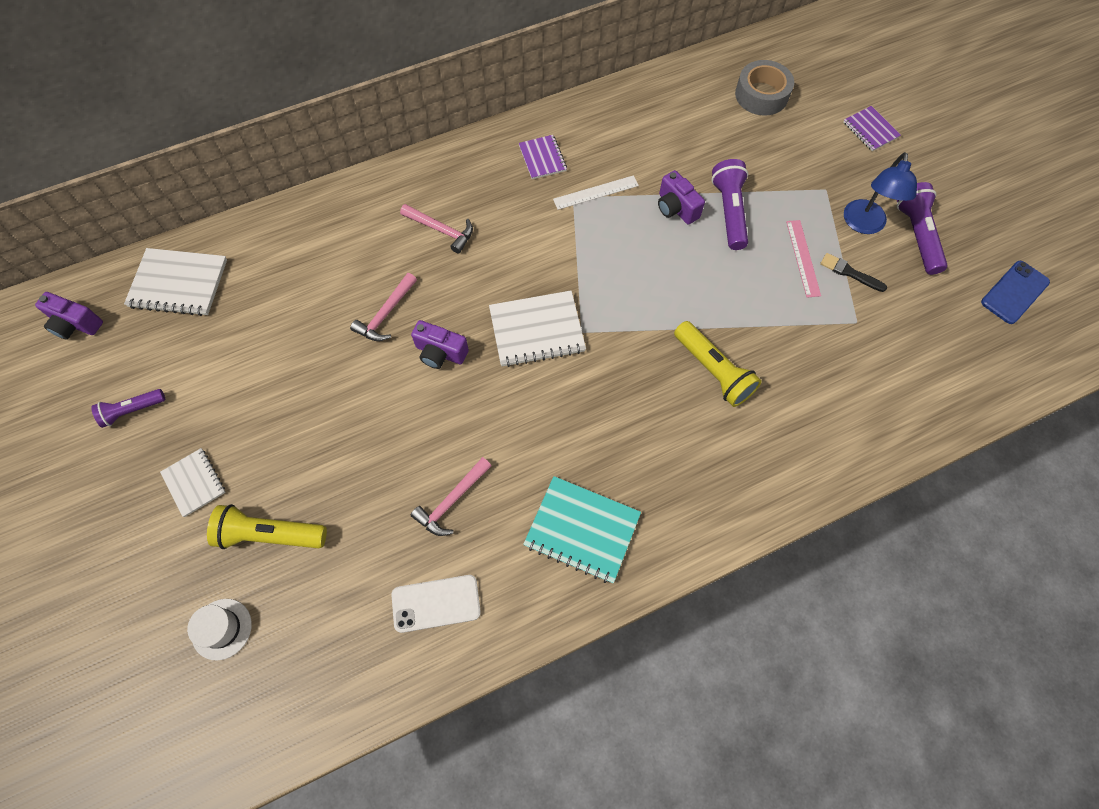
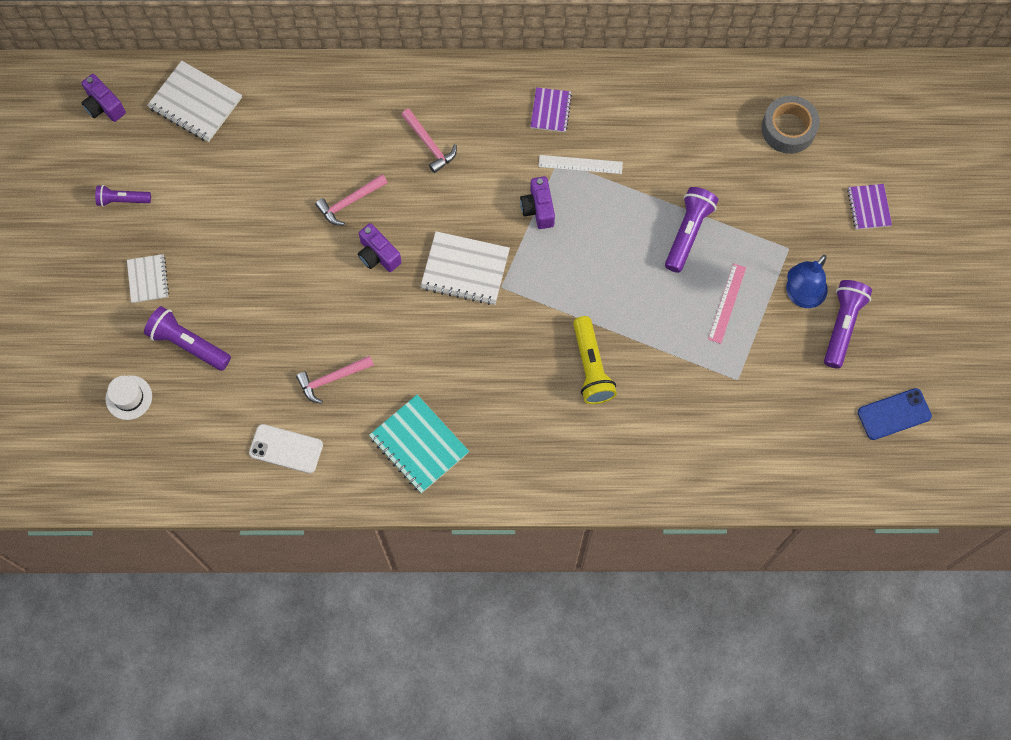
camera: 25 degrees right, 5 degrees up
yellow flashlight [207,504,327,549] -> purple flashlight [144,306,231,371]
purple camera [658,170,705,225] -> purple camera moved to [520,176,555,229]
black brush [820,253,887,292] -> none

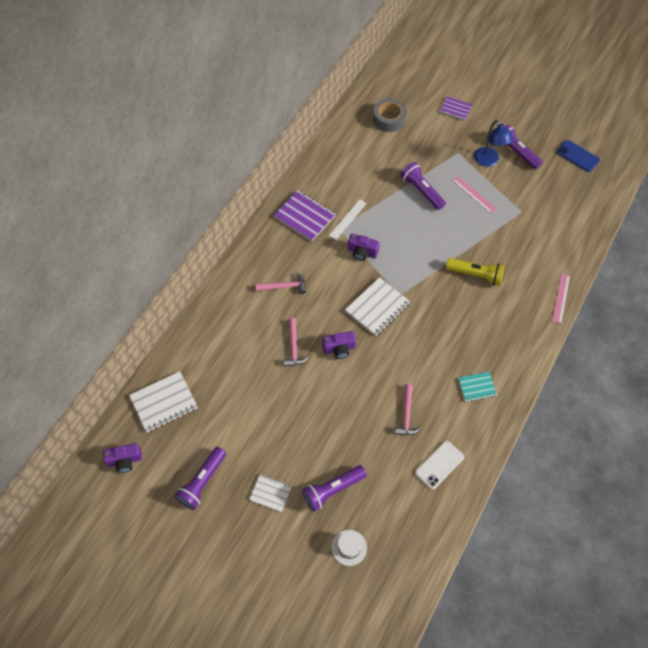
camera: 60 degrees left, 10 degrees down
purple flashlight [95,185,151,207] -> purple flashlight [174,447,226,510], size x1.59
turquoise notebook [369,395,469,493] -> turquoise notebook [458,372,497,402], size x0.60
purple notebook [530,87,572,132] -> purple notebook [274,190,336,241], size x1.67
blue phone [858,388,932,440] -> blue phone turned 60 degrees counterclockwise [556,140,600,172]
none -> pink ruler [552,274,570,324]

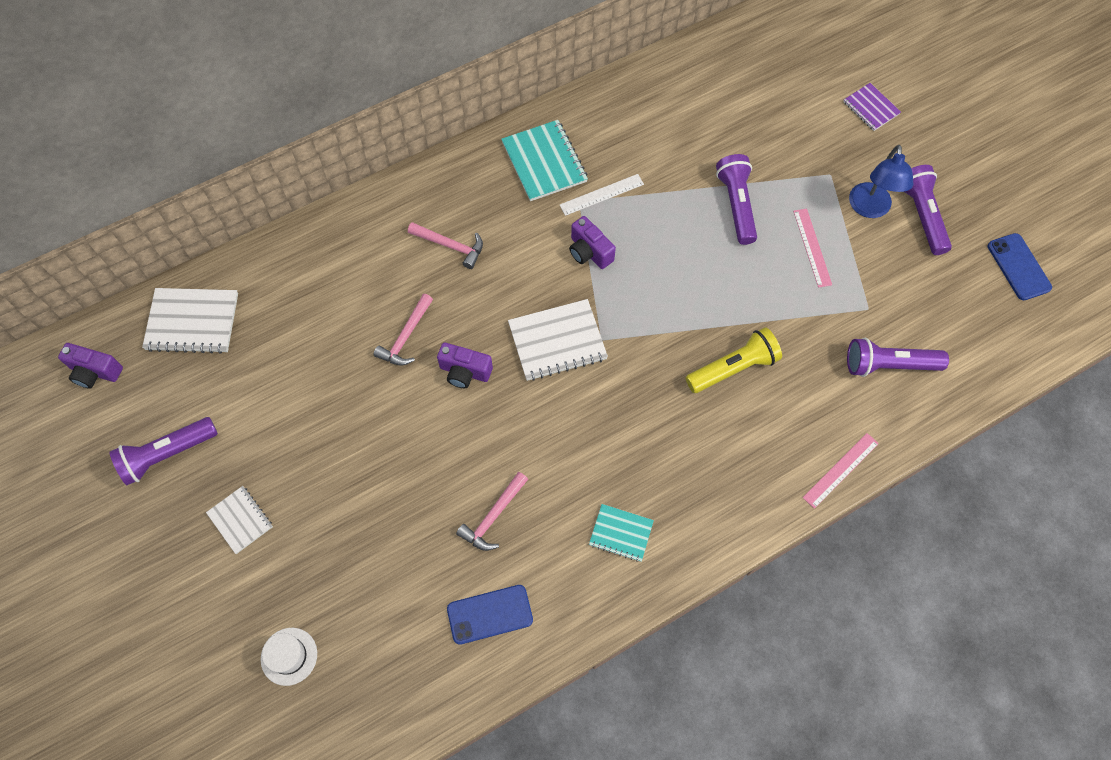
camera: 30 degrees right, 5 degrees up
purple notebook [274,190,336,241] -> turquoise notebook [501,120,588,201]
purple flashlight [302,465,367,512] -> purple flashlight moved to [847,338,949,377]
grey tape [373,98,407,132] -> none
white phone [415,441,464,490] -> blue phone [447,585,533,645]
yellow flashlight [446,258,505,286] -> yellow flashlight turned 75 degrees counterclockwise [686,327,782,393]

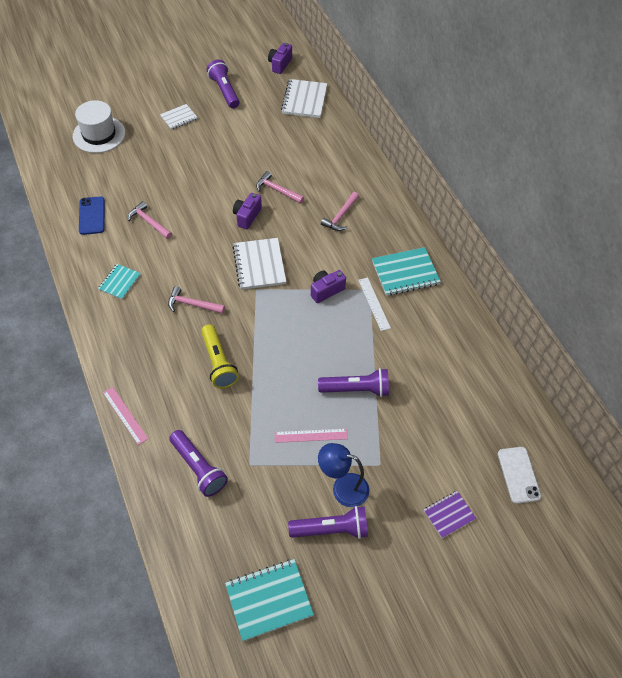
camera: 95 degrees right, 10 degrees down
white hat [261,628,317,686] -> white hat [73,100,125,153], size x1.75
purple flashlight [847,338,949,377] -> purple flashlight turned 135 degrees clockwise [169,430,228,497]
blue phone [988,233,1052,300] -> turquoise notebook [225,559,314,641]
none -> pink hammer [168,286,225,314]
none -> white phone [498,447,541,504]

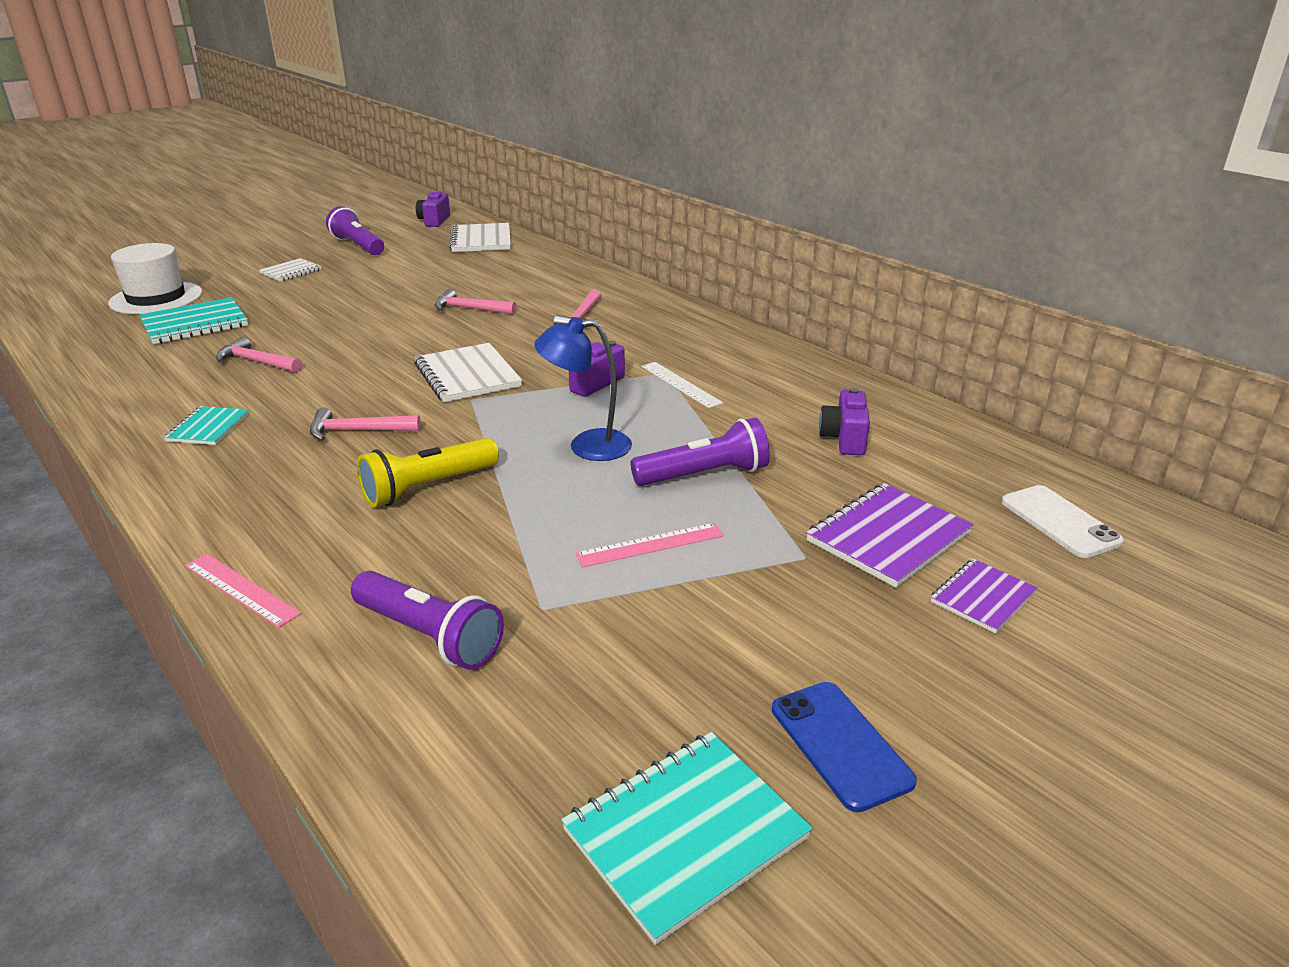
camera: 15 degrees left, 25 degrees down
blue phone [79,196,105,235] -> blue phone moved to [772,682,917,812]
yellow flashlight [201,324,239,389] -> yellow flashlight turned 90 degrees clockwise [357,438,499,507]
purple camera [233,193,262,229] -> purple camera moved to [819,388,870,455]
purple flashlight [288,506,368,539] -> none
blue lamp [318,443,369,507] -> blue lamp moved to [534,317,632,461]
turquoise notebook [372,247,441,296] -> turquoise notebook moved to [140,297,248,344]
none -> purple notebook [806,483,974,588]

